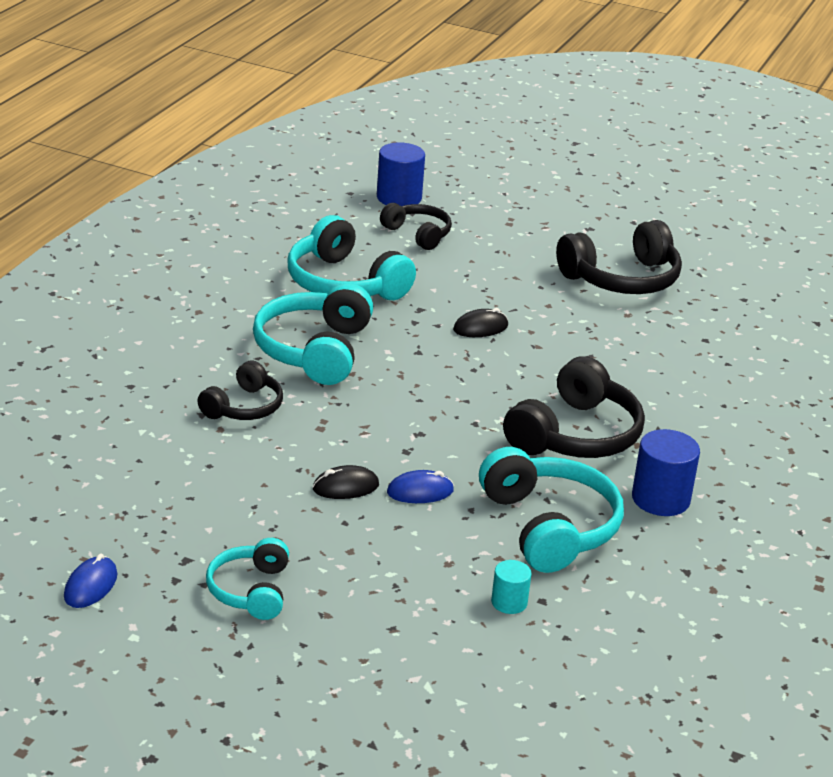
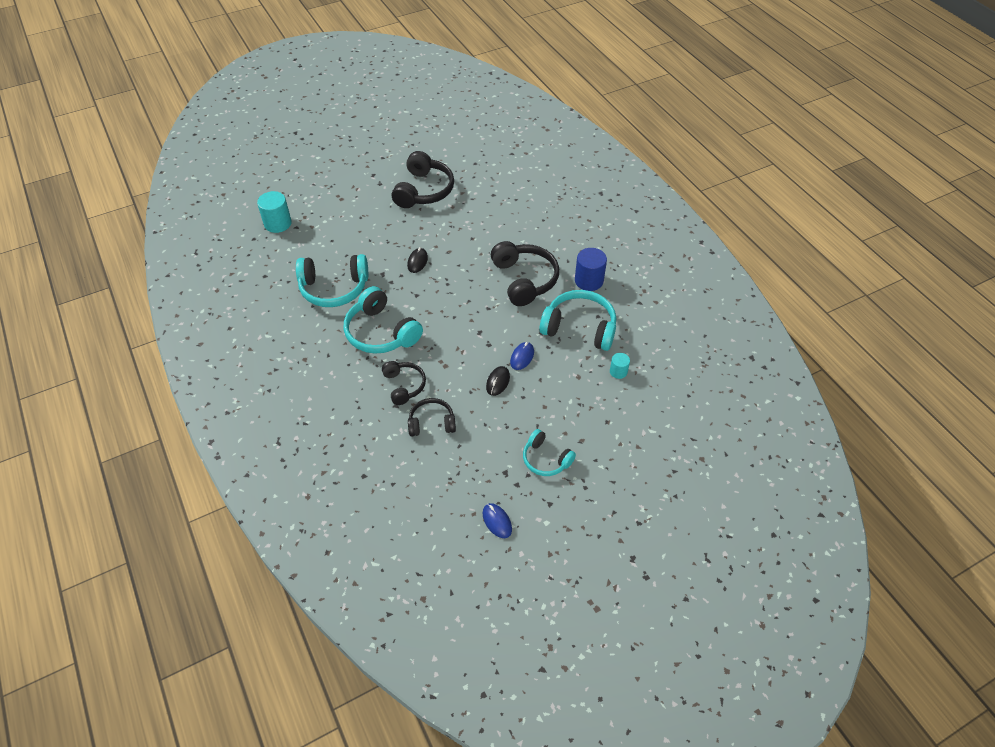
camera: 50 degrees left, 20 degrees up
blue cylinder [377,142,425,206] -> turquoise cylinder [257,191,292,233]
black headphones [380,203,452,250] -> black headphones moved to [408,398,456,437]

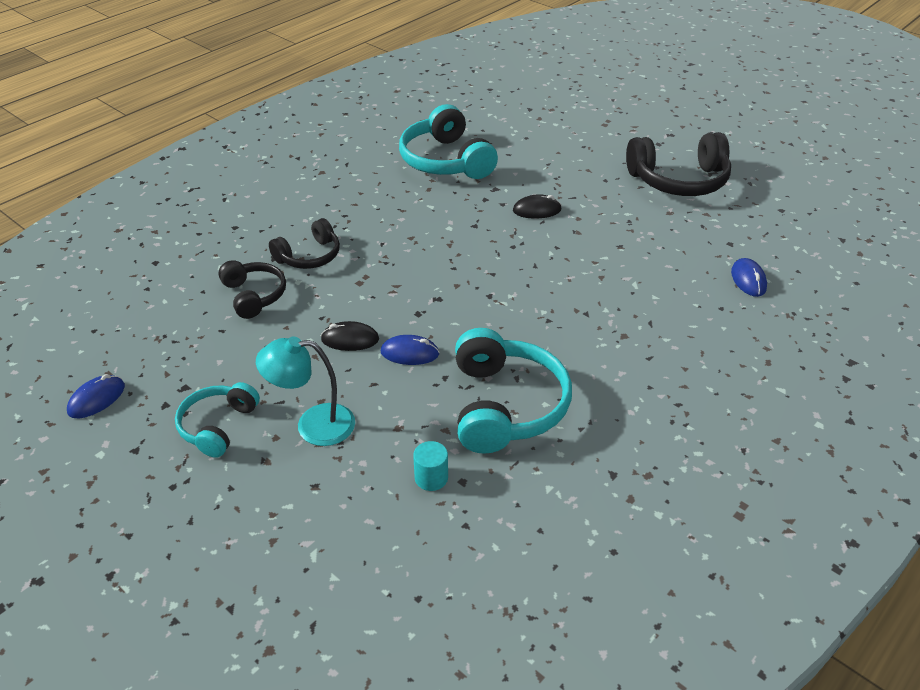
camera: 70 degrees right, 10 degrees down
turquoise cylinder [257,191,292,233] -> none
turquoise headphones [344,286,423,354] -> none
black headphones [491,241,559,306] -> none
blue cylinder [575,248,607,291] -> none
none -> turquoise lamp [256,337,355,446]
none -> blue mouse [731,258,767,297]

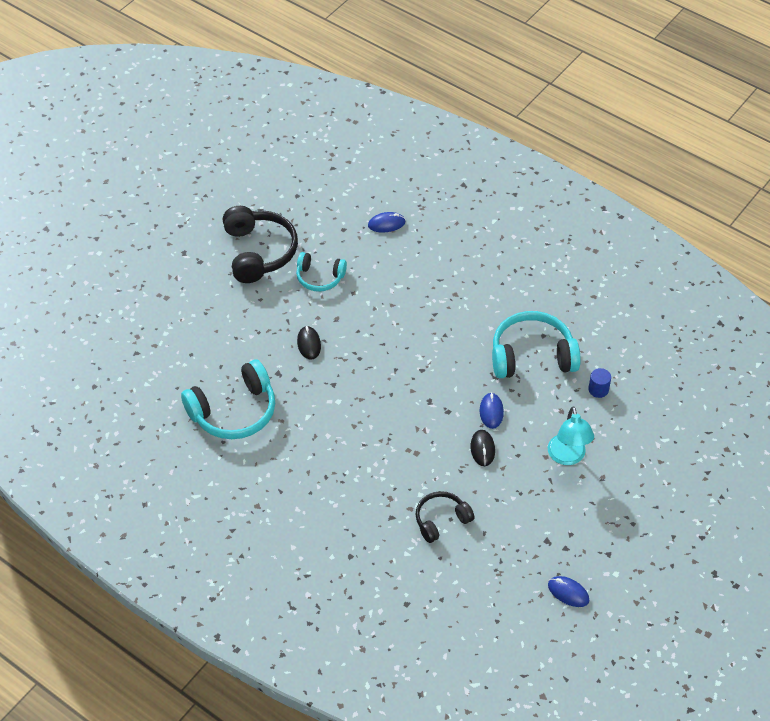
camera: 95 degrees left, 10 degrees up
turquoise headphones [175,382,260,458] -> turquoise headphones moved to [296,252,347,292]
black headphones [269,218,340,269] -> none
turquoise cylinder [413,441,448,491] -> blue cylinder [588,368,611,398]

